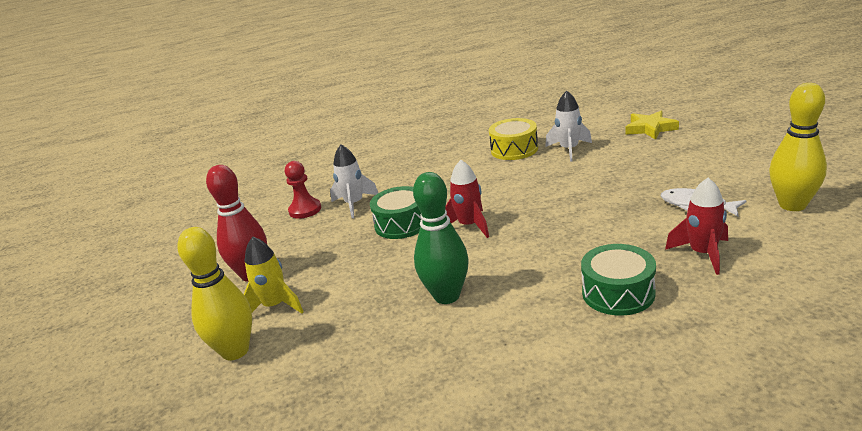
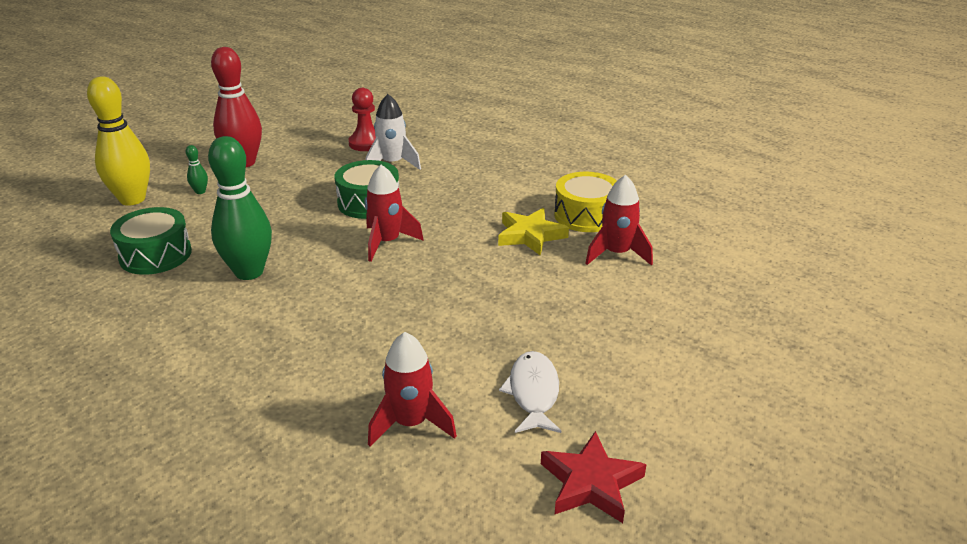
camera: 50 degrees right, 5 degrees up
yellow rocket [244,237,304,313] -> green bowling pin [186,145,208,194]
white rocket [545,91,592,162] -> red rocket [585,175,653,266]
green drum [581,244,656,316] -> green drum moved to [110,207,192,275]
yellow star [626,111,679,140] -> yellow star moved to [498,208,569,256]
yellow bowling pin [769,83,827,211] -> red star [541,431,647,523]

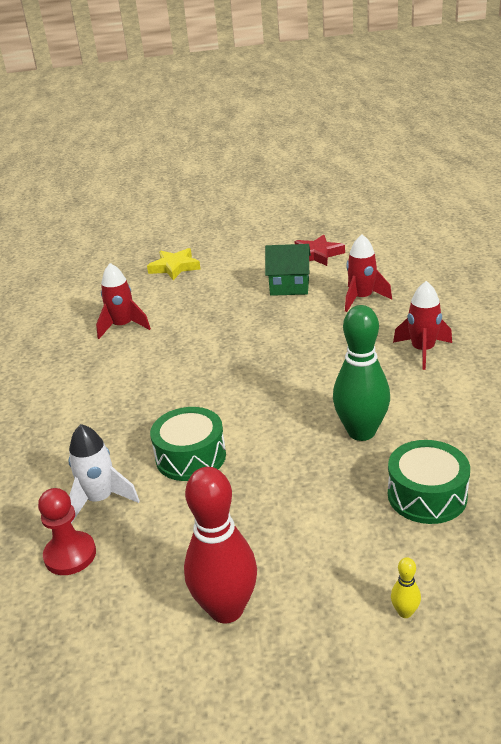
camera: 130 degrees left, 0 degrees up
yellow bowling pin [87,77,150,206] -> yellow bowling pin [391,557,421,618], size x0.40
green bowling pin [186,145,208,194] -> none
red rocket [365,164,424,262] -> red rocket moved to [393,281,452,370]
yellow star [498,208,569,256] -> yellow star moved to [147,248,200,280]
white fish [499,351,561,433] -> green house [265,244,311,296]
yellow drum [554,172,617,232] -> none

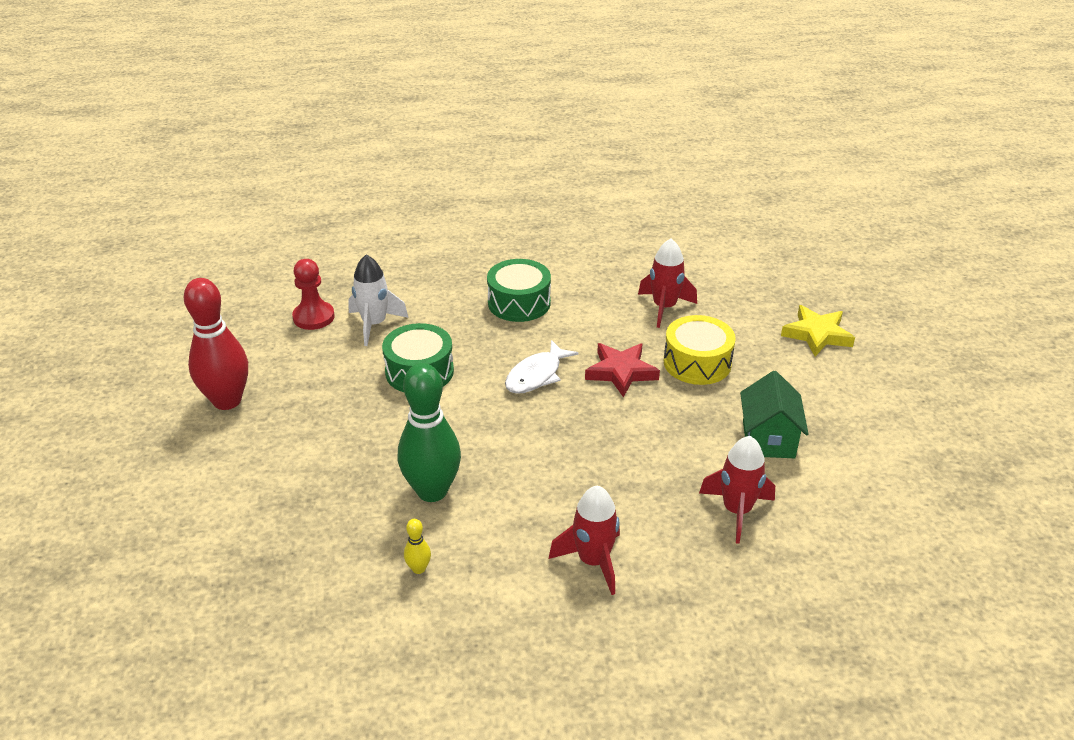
camera: 85 degrees right, 5 degrees up
red star [295,235,345,266] -> red star moved to [585,343,660,397]
green drum [388,440,470,524] -> green drum moved to [487,259,551,322]
yellow bowling pin [391,557,421,618] -> yellow bowling pin moved to [404,519,431,574]
none -> white fish [505,340,578,394]
none -> yellow drum [664,315,736,385]

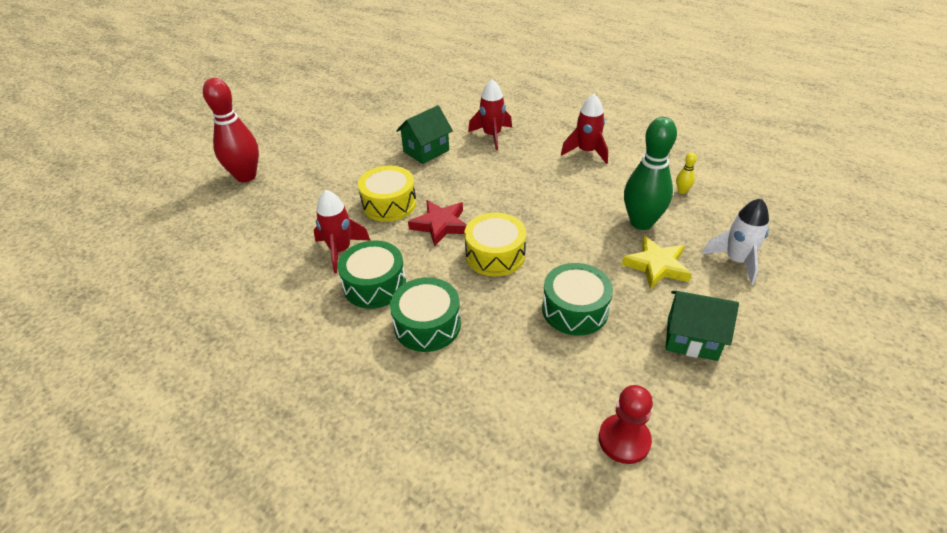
camera: 135 degrees left, 5 degrees up
red bowling pin [184,278,248,410] -> red bowling pin moved to [203,78,259,182]
white rocket [348,255,409,346] -> white rocket moved to [702,198,769,285]
white fish [505,340,578,394] -> yellow drum [464,212,526,277]
yellow star [781,305,855,356] -> yellow star moved to [622,236,692,289]
none -> green drum [338,241,406,309]
none -> green house [665,291,739,361]

